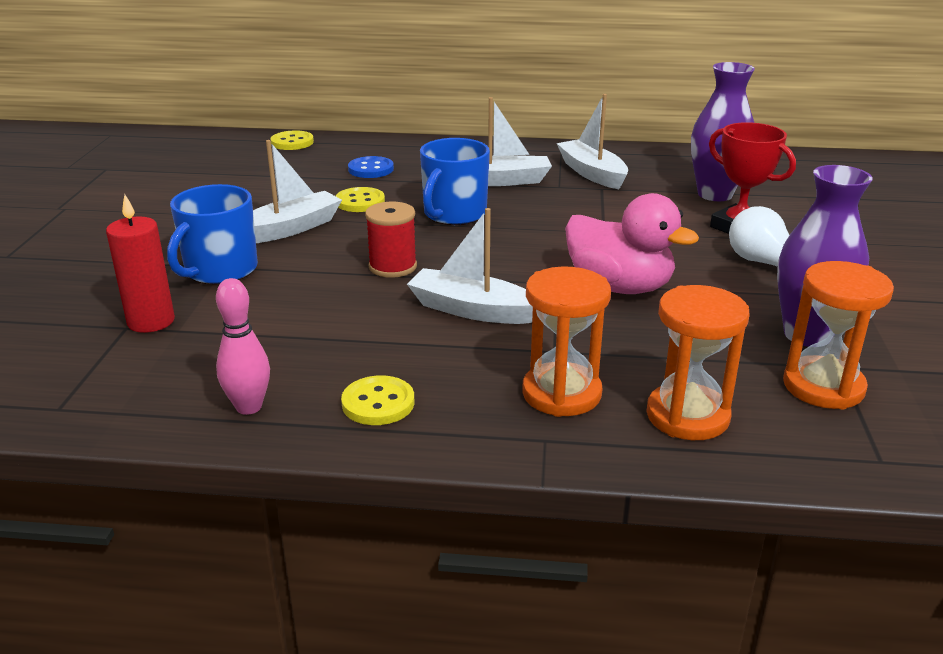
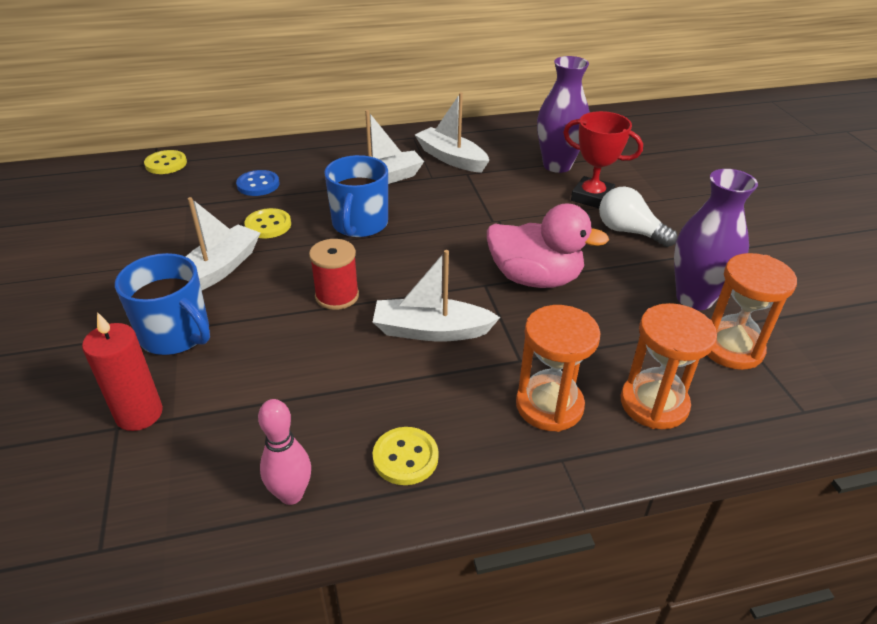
camera: 20 degrees left, 10 degrees up
blue mug [167,184,258,284] -> blue mug turned 60 degrees counterclockwise [115,253,210,355]

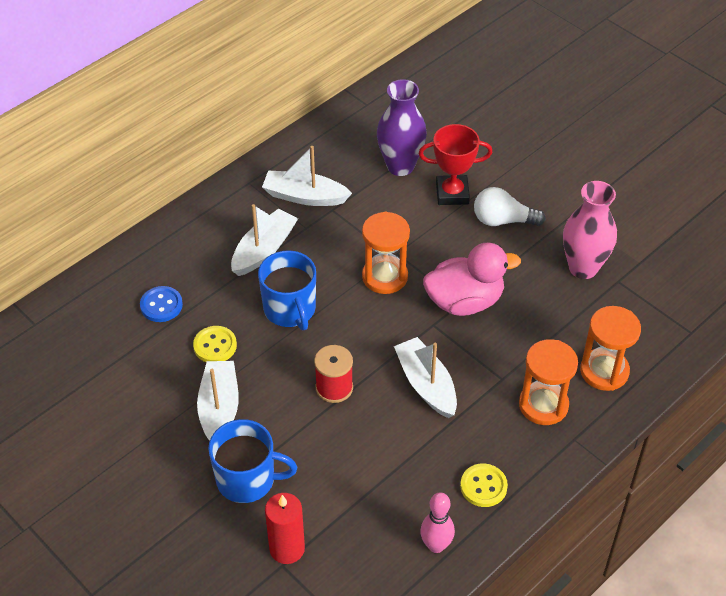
camera: 30 degrees left, 10 degrees up
yellow button [144,150,187,174] -> none
white boat [373,250,500,341] -> white boat turned 90 degrees clockwise [394,337,457,418]
purple vase [674,169,758,310] -> pink vase [563,181,617,279]
orange hourglass [707,253,797,370] -> orange hourglass moved to [362,212,410,294]

